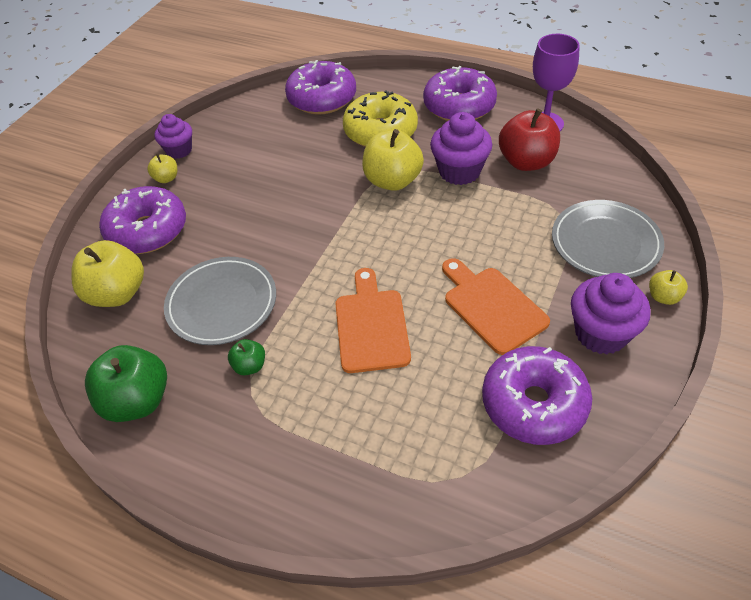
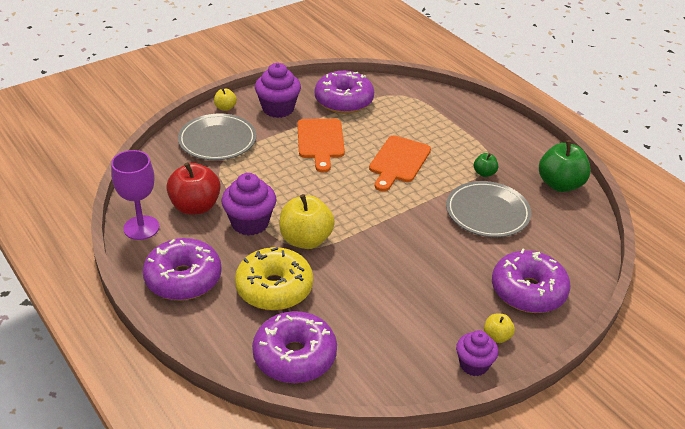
camera: 155 degrees left, 10 degrees down
yellow apple [71,240,144,307] -> none

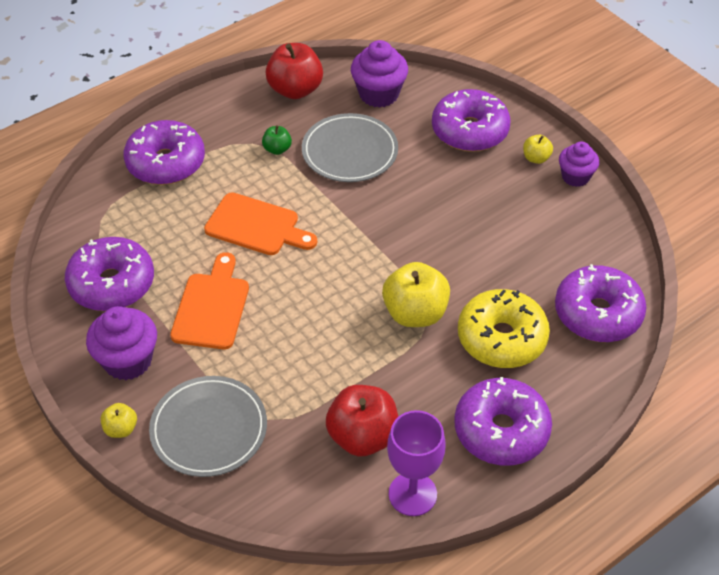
camera: 90 degrees left, 10 degrees up
purple cupcake [221,173,276,236] -> purple cupcake moved to [351,40,408,108]
orange cutting board [297,119,345,173] -> orange cutting board turned 75 degrees counterclockwise [170,252,249,349]
green apple [539,140,591,192] -> red apple [265,43,323,99]
none -> purple donut [124,120,205,185]

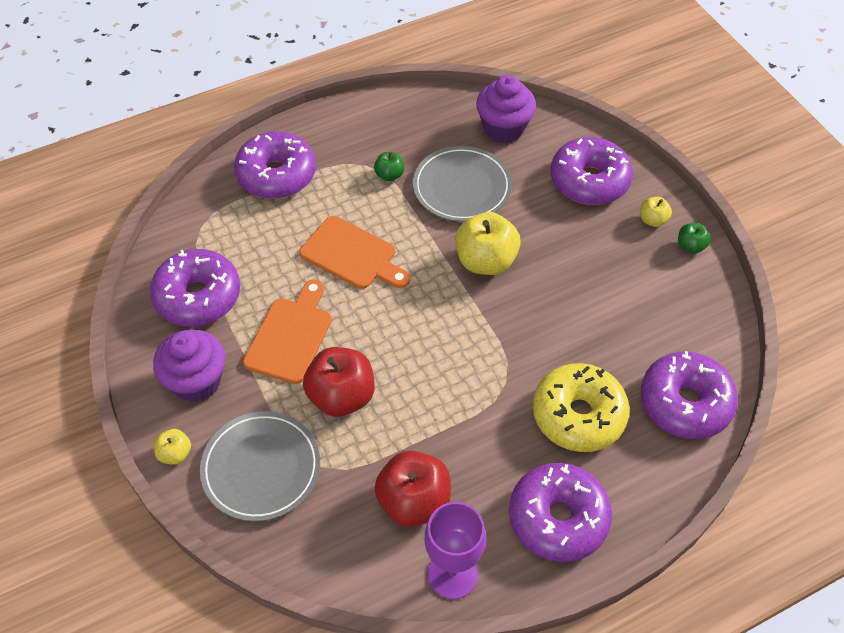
camera: 10 degrees right, 5 degrees up
red apple [265,43,323,99] -> red apple moved to [303,347,375,417]
yellow apple [382,262,450,327] -> yellow apple moved to [455,212,521,275]
purple cupcake [559,142,599,187] -> green apple [678,223,711,254]

